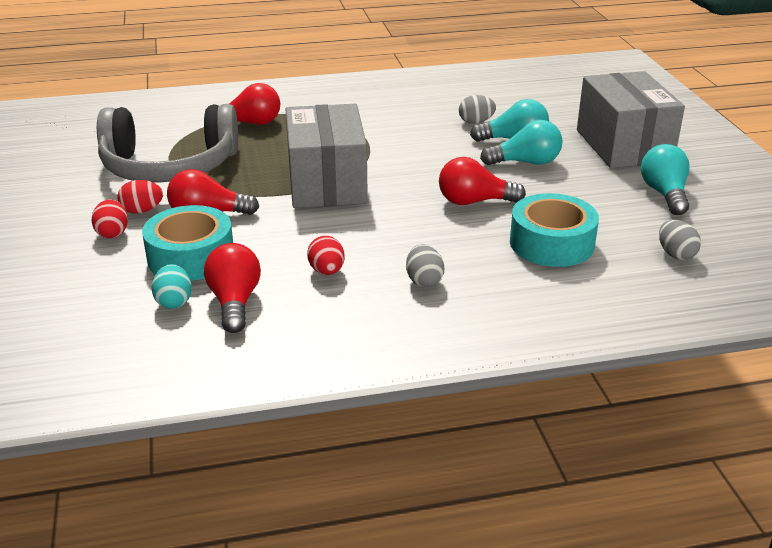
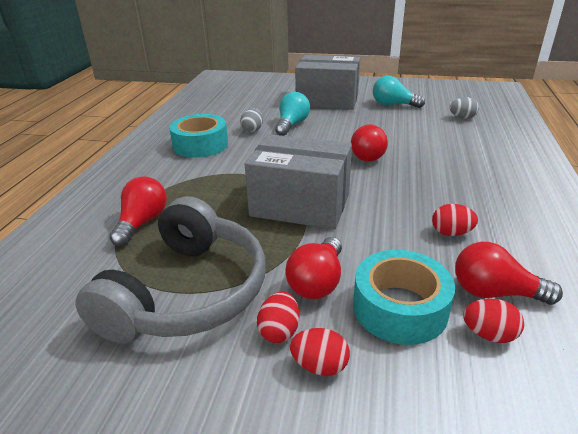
camera: 65 degrees left, 0 degrees up
turquoise egg [152,264,192,309] -> red egg [463,298,524,343]
grey egg [406,245,444,287] -> none
turquoise light bulb [480,120,563,165] -> none
turquoise tape [510,193,599,267] -> turquoise tape moved to [169,114,228,158]

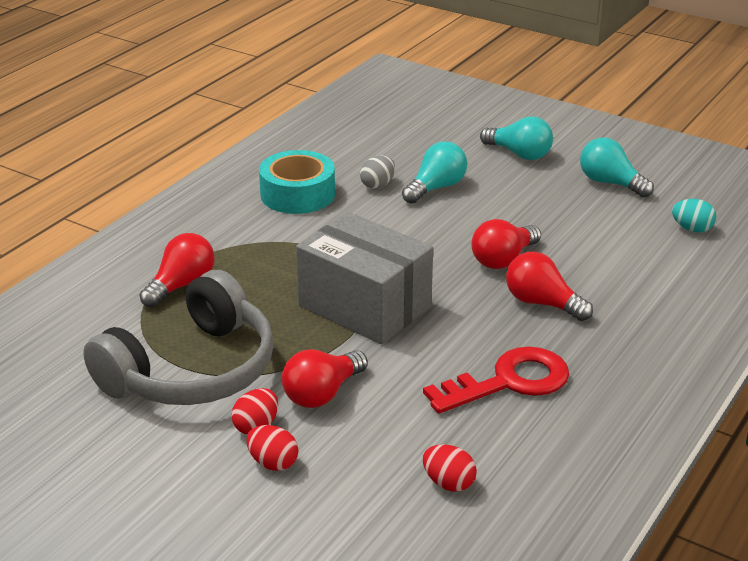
camera: 20 degrees right, 0 degrees up
grey box [295,55,360,110] -> turquoise light bulb [480,116,553,160]
turquoise tape [353,250,455,345] -> none
red egg [432,204,478,236] -> red key [423,346,570,414]
grey egg [450,97,479,119] -> turquoise egg [672,199,716,232]
red light bulb [455,242,563,305] -> red light bulb moved to [506,252,593,321]

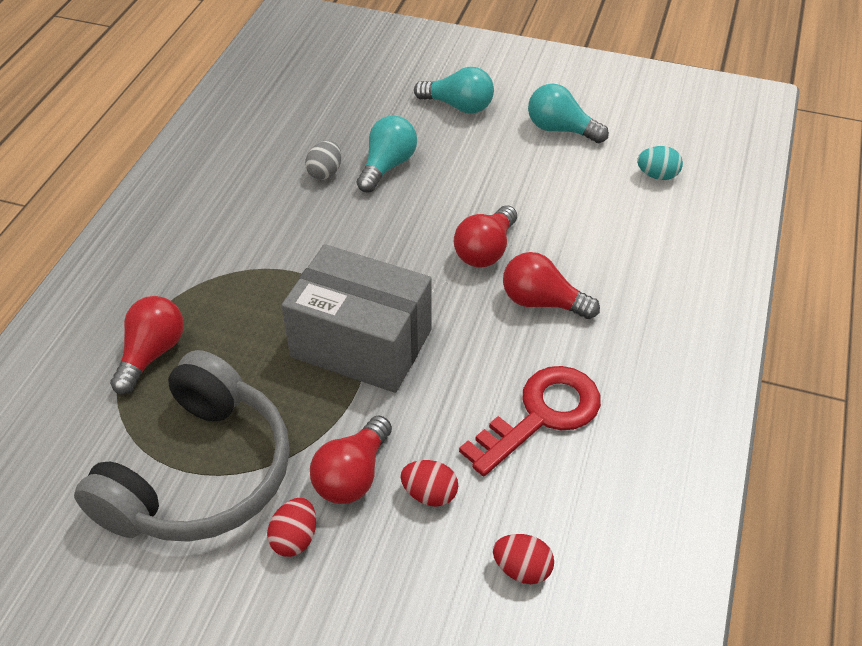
camera: 15 degrees left, 15 degrees up
red egg [246,425,299,471] -> red egg moved to [400,460,458,507]
turquoise tape [259,150,335,214] -> none

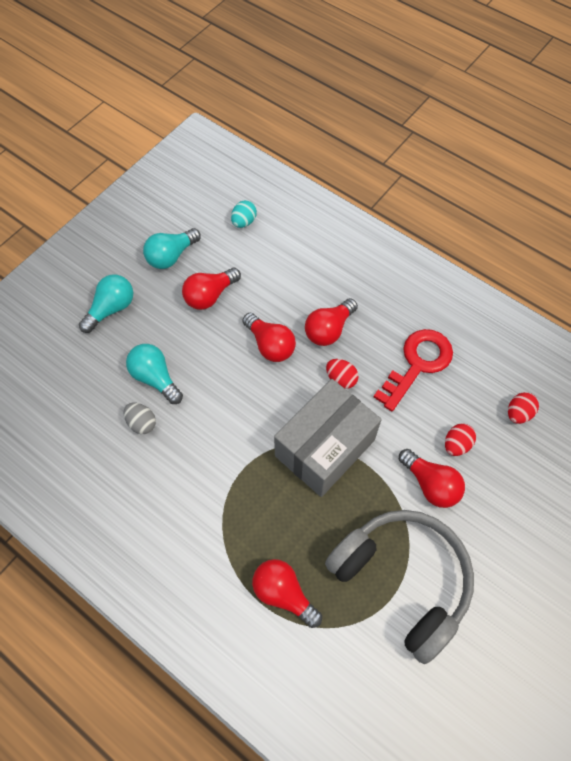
camera: 70 degrees left, 15 degrees up
red egg [267,498,316,557] -> red egg moved to [326,359,358,389]
red key [459,366,601,476] -> red key turned 60 degrees clockwise [373,329,453,411]
none -> red light bulb [182,268,241,310]

